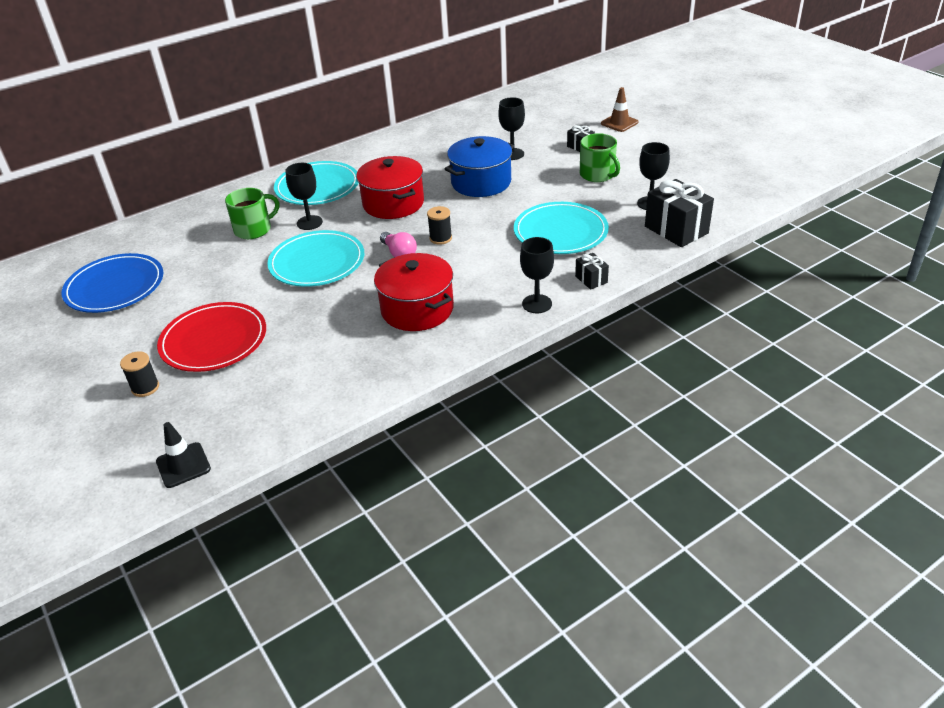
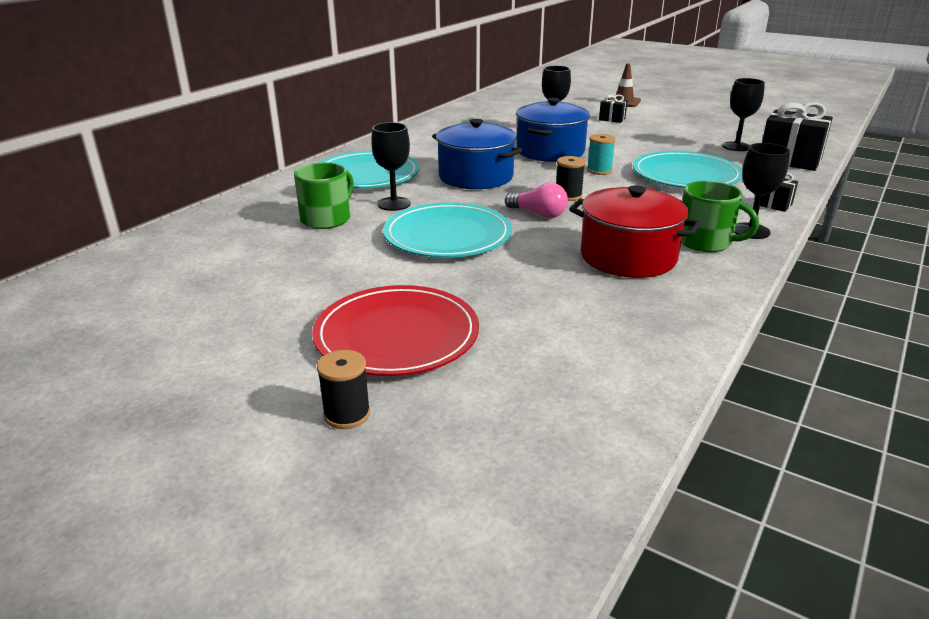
camera: 25 degrees left, 10 degrees down
blue plate [62,253,164,313] -> none
black traffic cone [156,422,211,488] -> none
red pot [356,156,424,219] -> blue pot [432,119,523,189]
green mug [580,133,620,182] -> green mug moved to [681,181,759,252]
none -> turquoise spool [587,134,616,175]

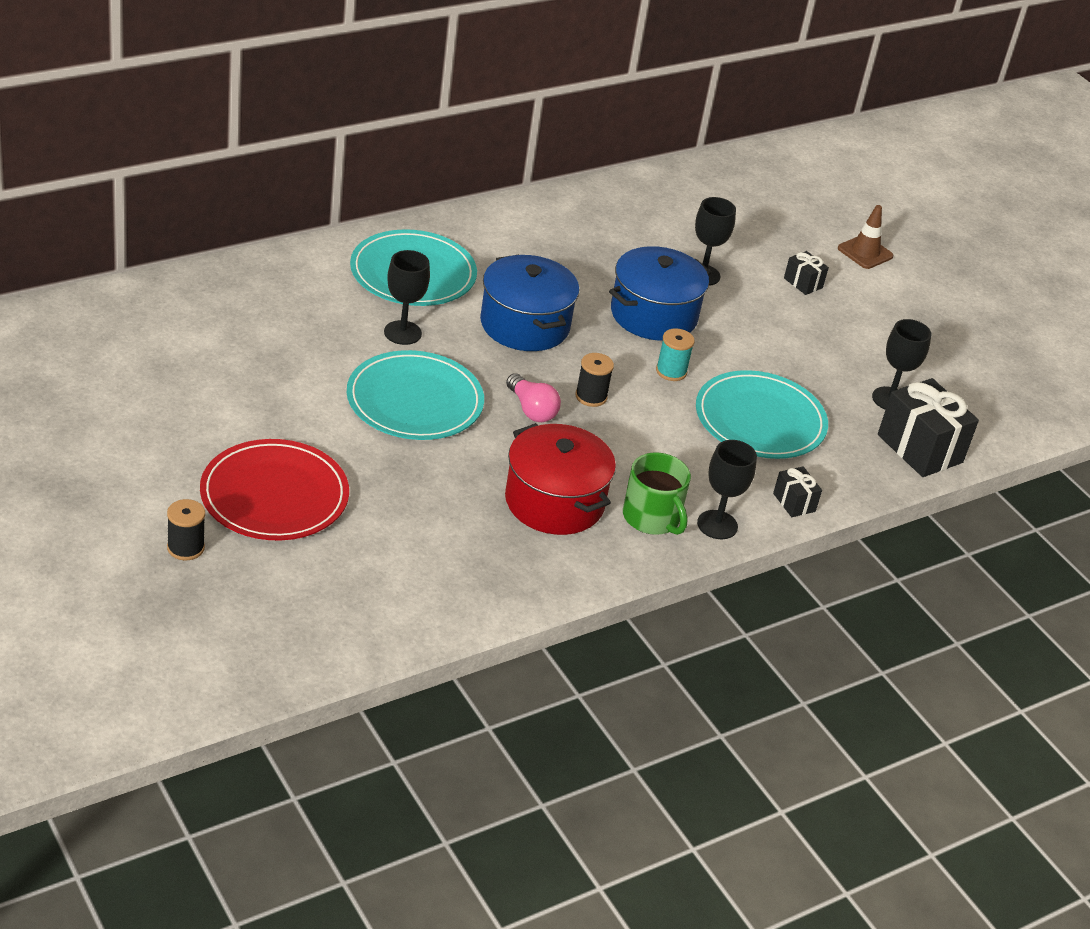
camera: 20 degrees right, 10 degrees up
green mug [294,163,354,229] -> none

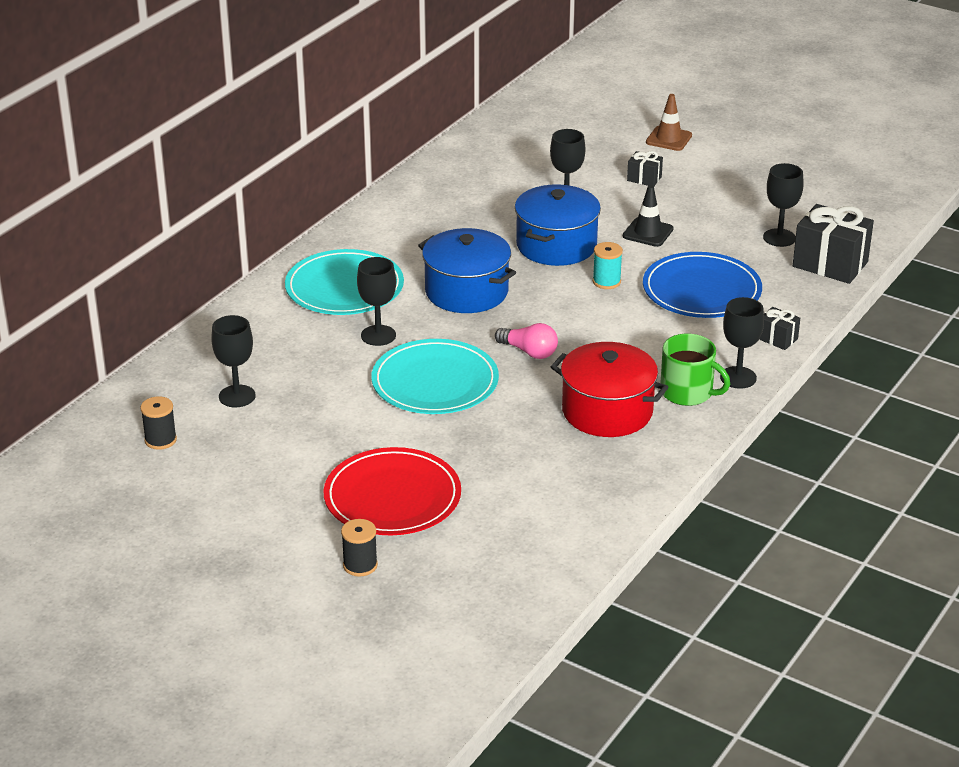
camera: 20 degrees left, 5 degrees down
black spool [575,353,614,407] -> black spool moved to [141,396,177,450]
turquoise plate [696,370,828,459] -> blue plate [643,252,762,318]
none -> black goblet [211,315,256,407]
none -> black traffic cone [623,185,674,247]

